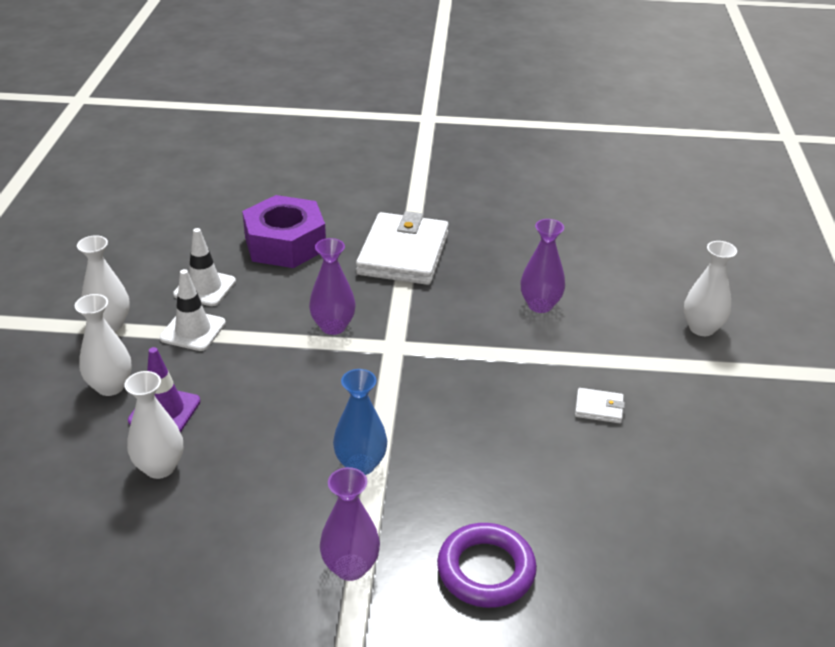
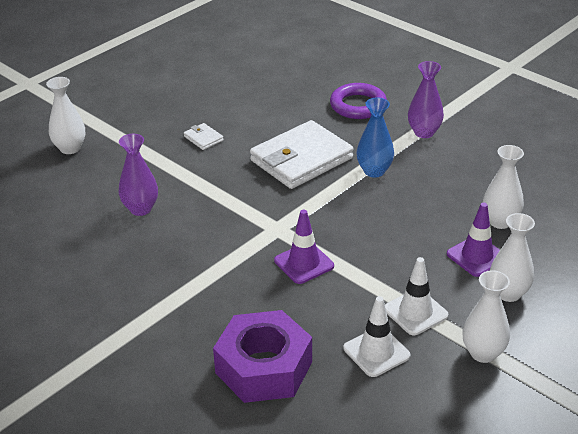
camera: 140 degrees left, 0 degrees up
purple vase [309,238,356,335] -> purple traffic cone [274,210,334,284]
white wallet [356,211,449,285] -> white wallet moved to [250,120,354,189]

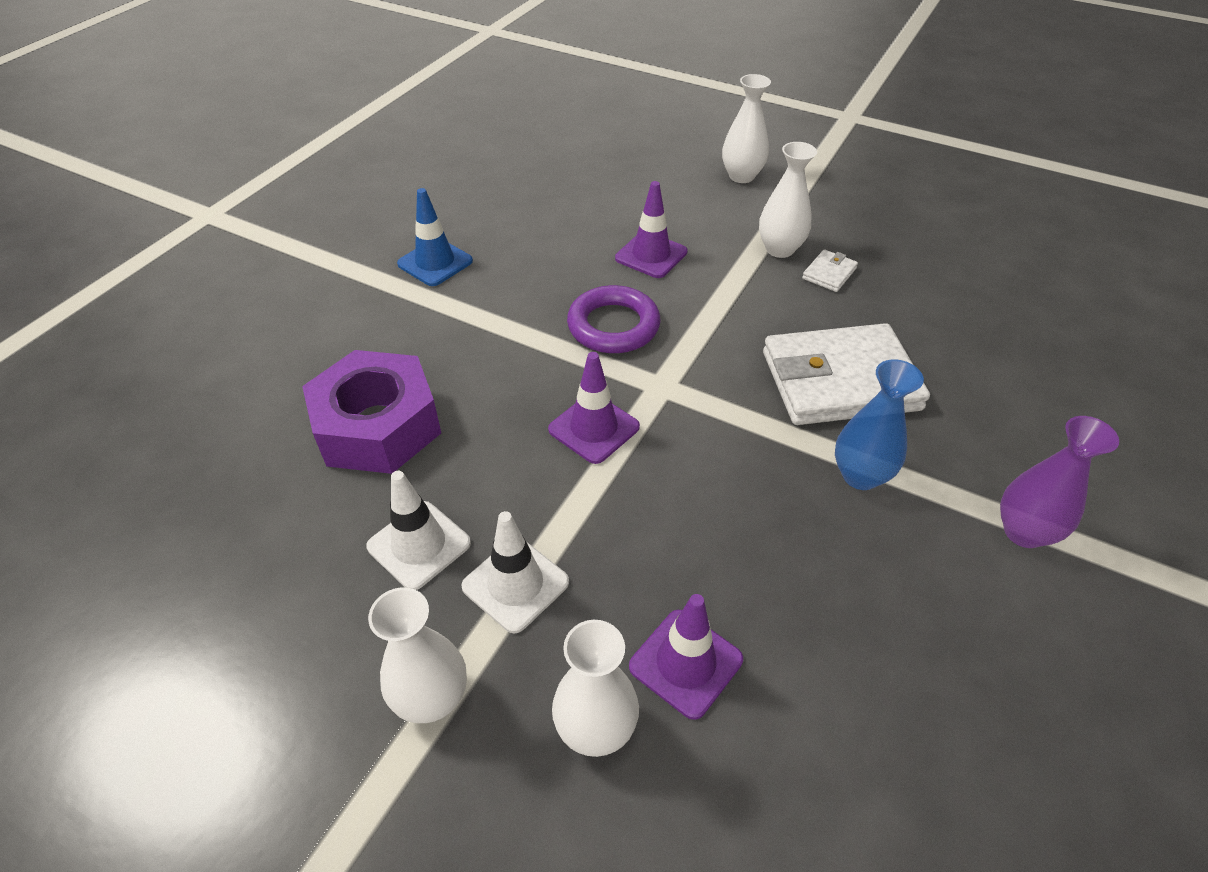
camera: 75 degrees right, 10 degrees up
purple vase [119,134,158,216] -> purple traffic cone [615,181,688,278]
white wallet [250,120,354,189] -> white wallet turned 45 degrees counterclockwise [763,323,930,425]
purple ring [330,83,387,119] -> purple ring moved to [567,285,661,353]
white vase [483,145,524,229] -> white vase moved to [759,142,817,258]
none -> blue traffic cone [397,188,473,286]

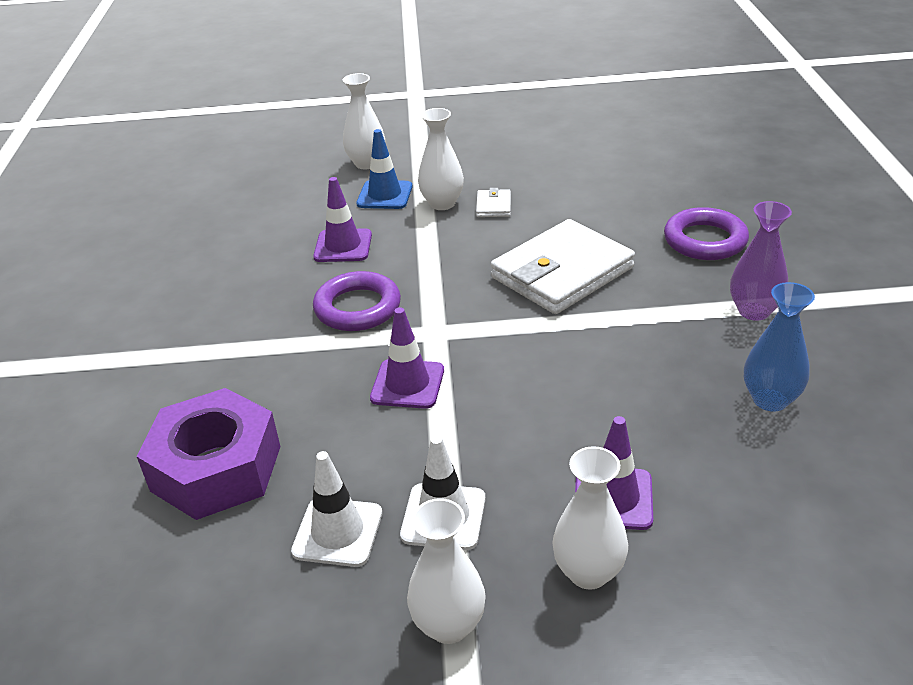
camera: 30 degrees left, 10 degrees down
blue traffic cone [397,188,473,286] -> blue traffic cone moved to [356,129,413,209]
blue vase [835,360,924,490] -> blue vase moved to [744,282,815,412]
none -> purple ring [664,207,749,260]

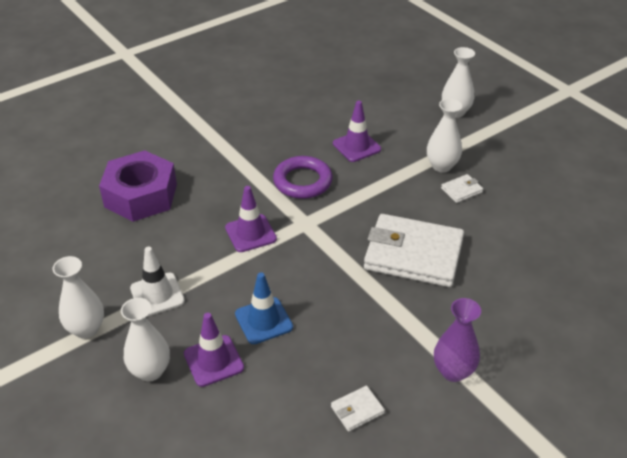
camera: 55 degrees right, 5 degrees up
white traffic cone [291,451,382,567] -> none
blue traffic cone [356,129,413,209] -> blue traffic cone moved to [235,272,293,344]
purple ring [664,207,749,260] -> none
blue vase [744,282,815,412] -> white wallet [331,386,385,432]

